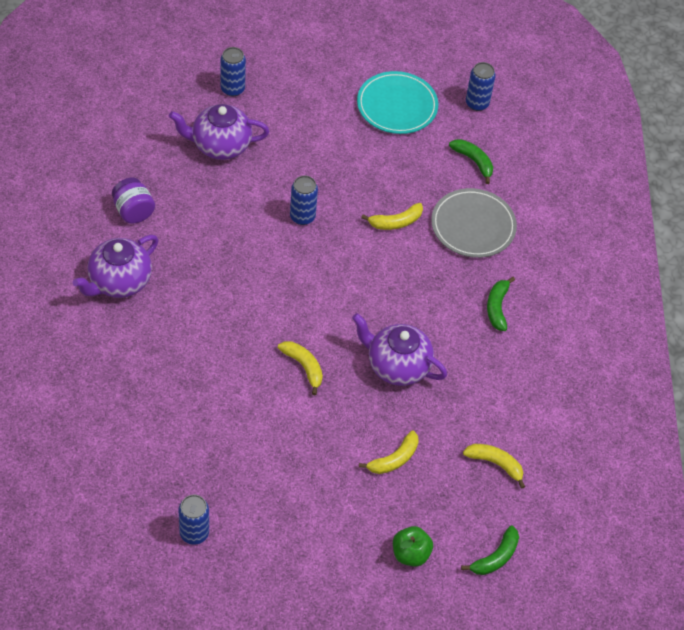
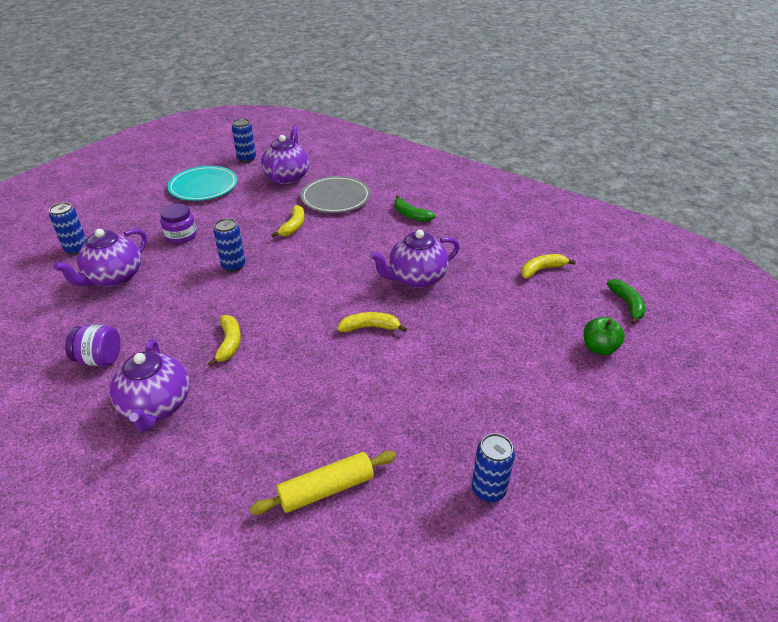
camera: 50 degrees left, 15 degrees down
yellow banana [359,430,419,474] -> yellow banana moved to [208,315,241,366]
green banana [449,139,493,184] -> purple teapot [261,126,309,185]
none -> purple jar [160,203,197,244]
none -> yellow rolling pin [250,451,396,515]

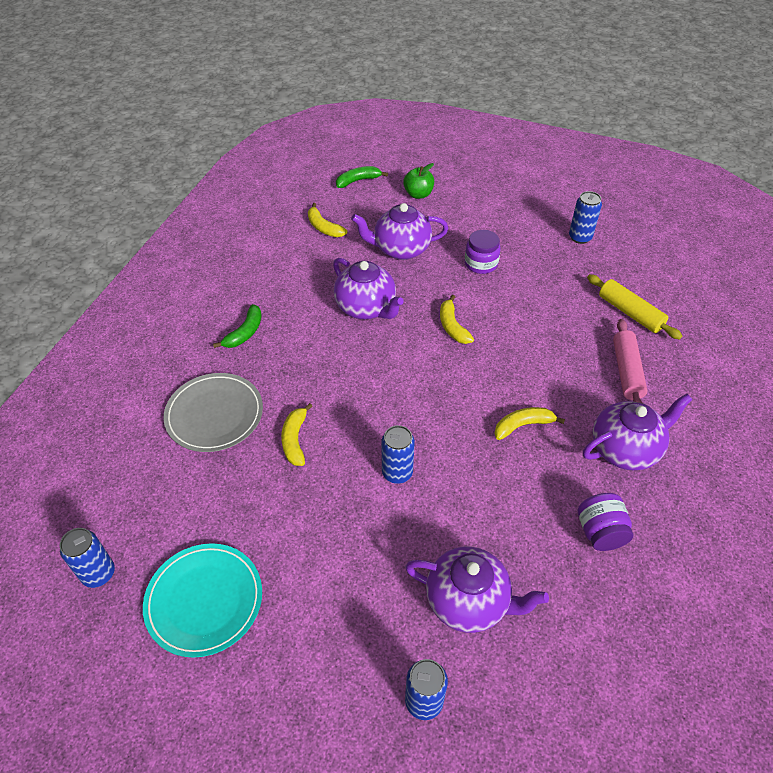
camera: 105 degrees left, 10 degrees up
purple jar [160,203,197,244] -> purple jar moved to [465,230,501,274]
purple teapot [261,126,309,185] -> purple teapot moved to [351,203,448,260]
yellow banana [271,205,304,237] -> yellow banana turned 90 degrees counterclockwise [281,403,313,466]
none -> pink rolling pin [613,319,648,403]

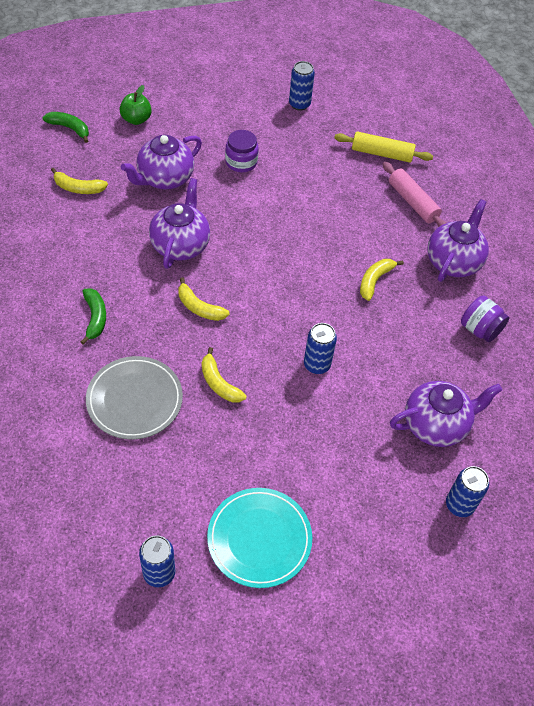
camera: 40 degrees left, 5 degrees up
purple teapot [333,258,404,319] -> purple teapot turned 90 degrees counterclockwise [149,178,210,269]
green banana [336,166,388,188] -> green banana turned 90 degrees clockwise [42,112,89,143]
yellow banana [440,295,474,344] -> yellow banana moved to [178,277,229,321]

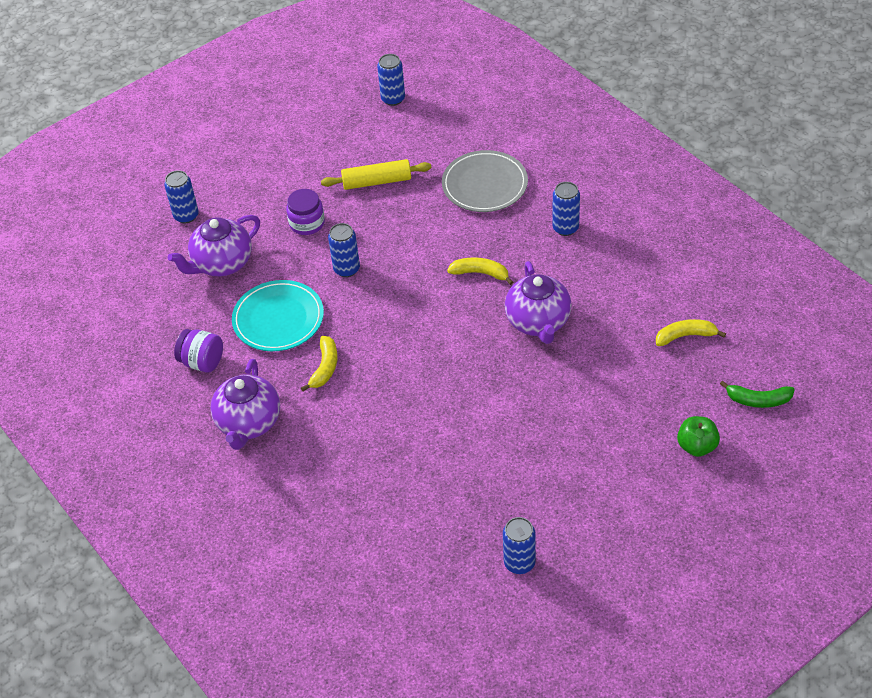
camera: 165 degrees right, 5 degrees down
green banana [81,288,106,345] -> blue can [552,182,580,236]
purple teapot [121,135,202,190] -> none
yellow banana [202,347,247,402] -> none
turquoise plate [207,488,312,588] -> turquoise plate moved to [232,280,324,351]
purple jar [225,130,259,172] -> purple jar moved to [286,189,325,235]
yellow rolling pin [334,131,433,163] -> yellow rolling pin moved to [321,159,431,190]
pink rolling pin [383,162,446,227] -> none

